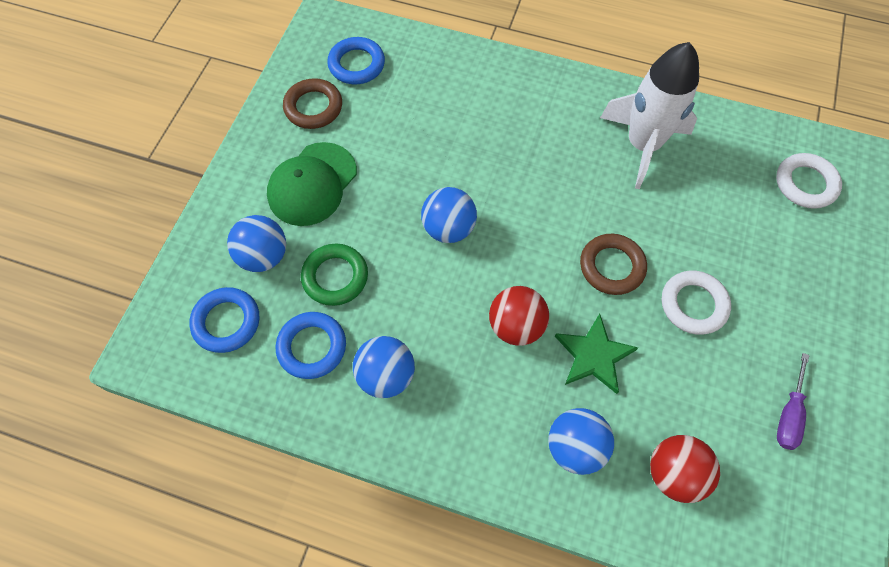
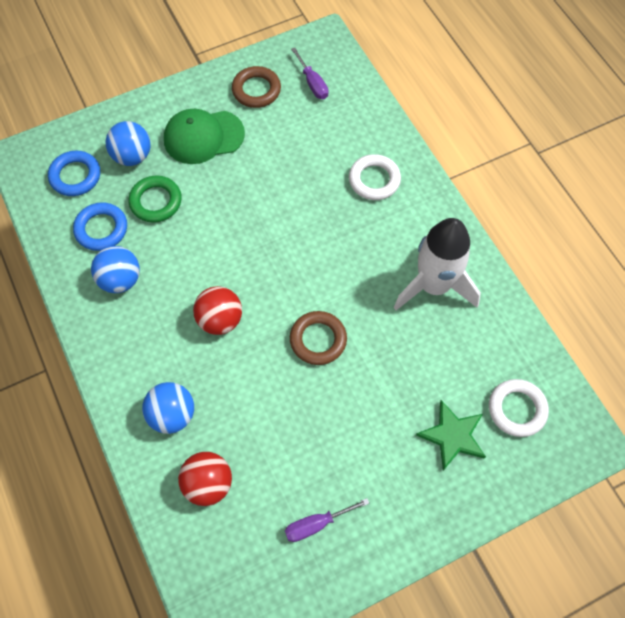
camera: 45 degrees right, 0 degrees up
blue ring [327,37,385,84] -> purple screwdriver [291,48,329,99]
blue ball [421,187,477,243] -> none
green star [555,313,638,394] -> green star moved to [416,400,486,471]
white ring [662,271,731,335] -> white ring moved to [349,154,401,200]

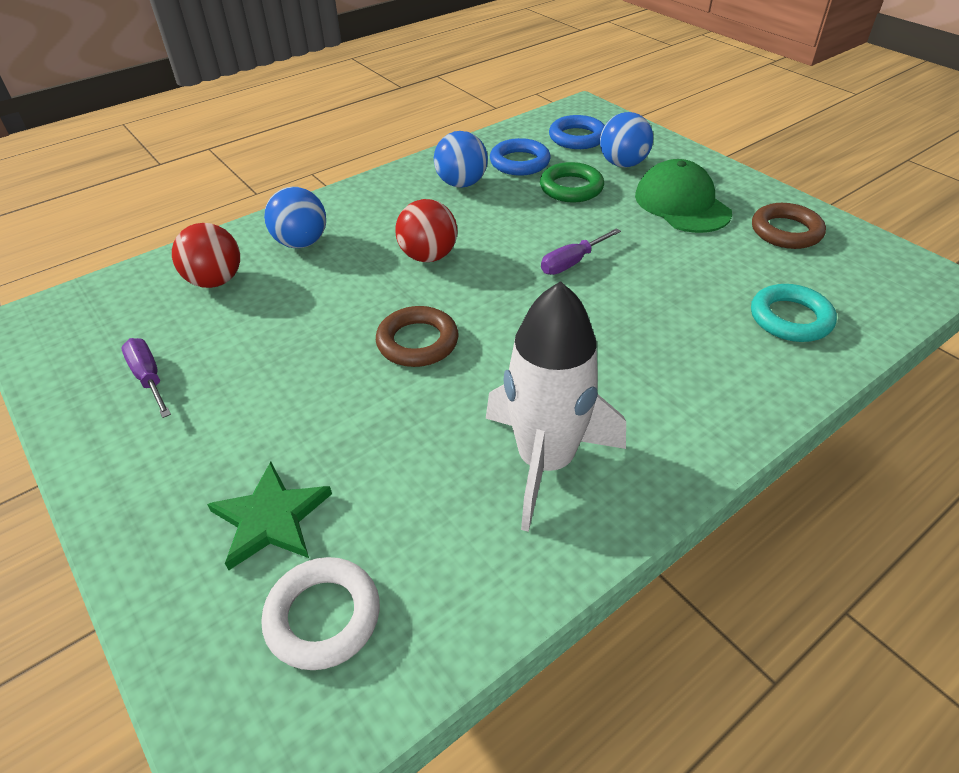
camera: 80 degrees right, 20 degrees down
purple screwdriver [291,48,329,99] -> purple screwdriver moved to [541,228,621,275]
white ring [349,154,401,200] -> none
none -> turquoise ring [751,284,837,342]

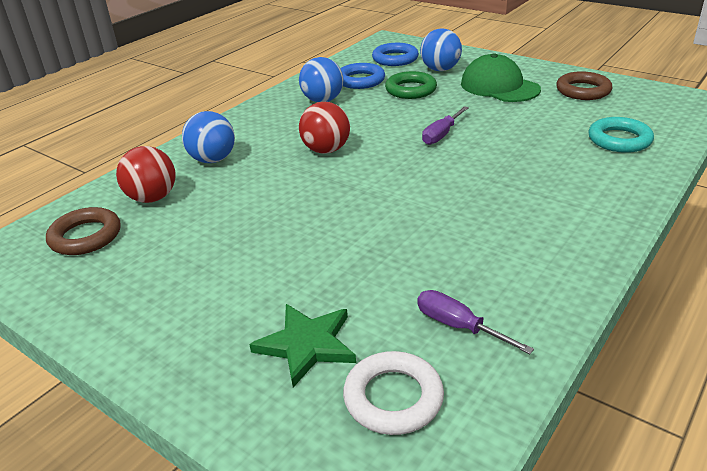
camera: 15 degrees left, 10 degrees down
purple screwdriver [122,338,171,418] -> purple screwdriver moved to [417,290,534,354]
brown ring [376,306,459,367] -> brown ring moved to [46,207,121,255]
white rocket [486,281,626,532] -> none

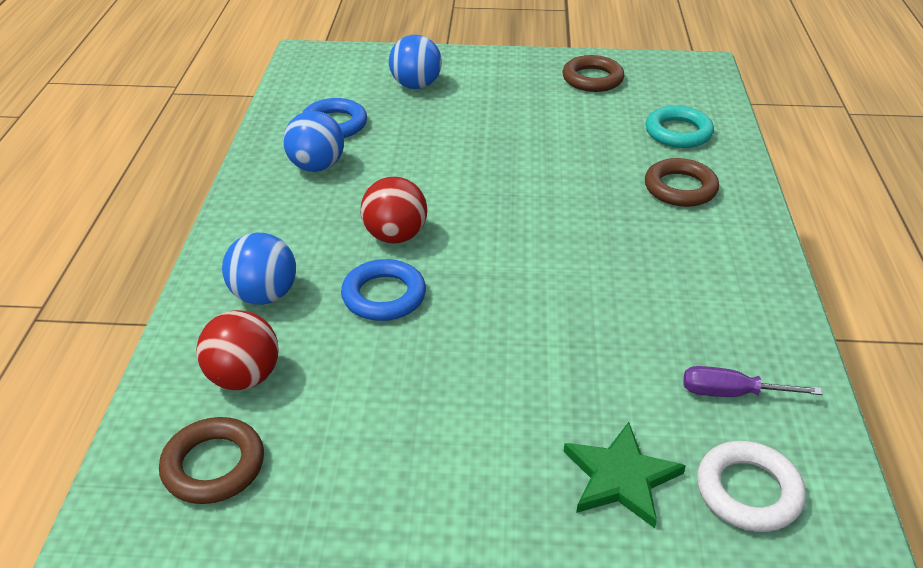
camera: 35 degrees left, 5 degrees up
blue ring [372,43,419,66] -> blue ring moved to [341,259,426,321]
green ring [385,71,437,99] -> none
purple screwdriver [422,106,469,145] -> none
green cap [461,53,541,102] -> none
none -> brown ring [645,158,719,207]

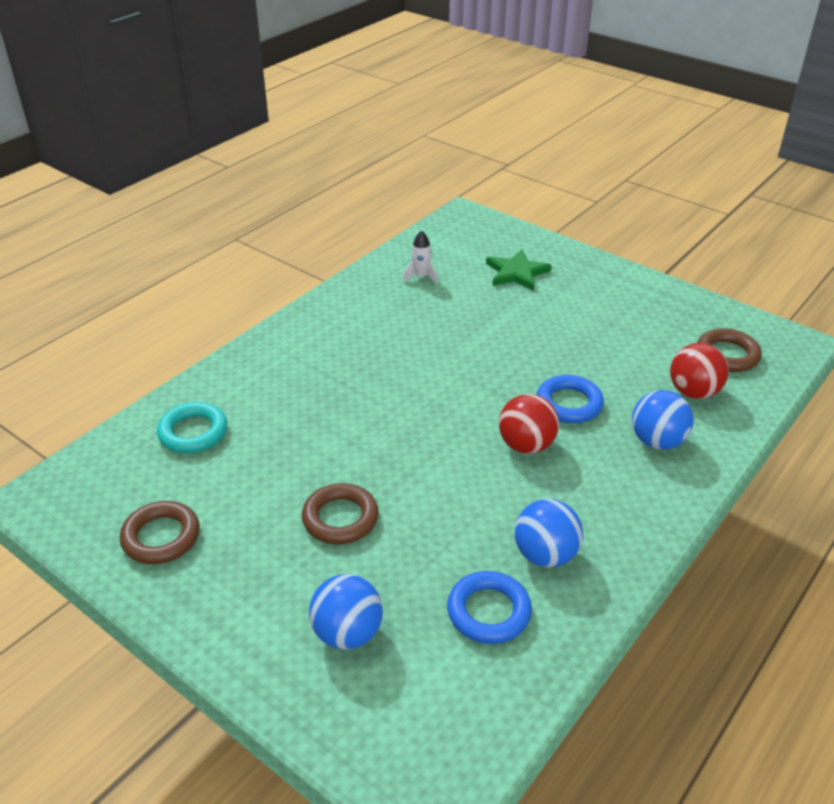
camera: 145 degrees left, 0 degrees up
brown ring [645,158,719,207] -> brown ring moved to [302,483,379,544]
purple screwdriver [683,366,822,397] -> white rocket [403,230,438,284]
white ring [697,441,806,532] -> none

